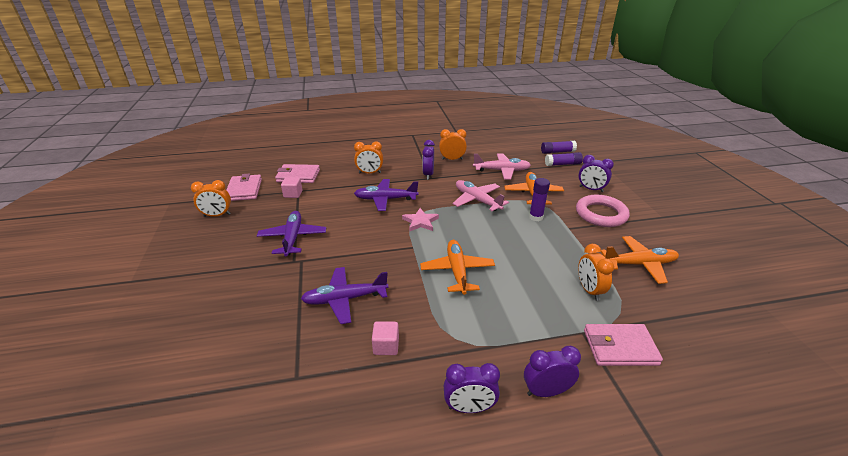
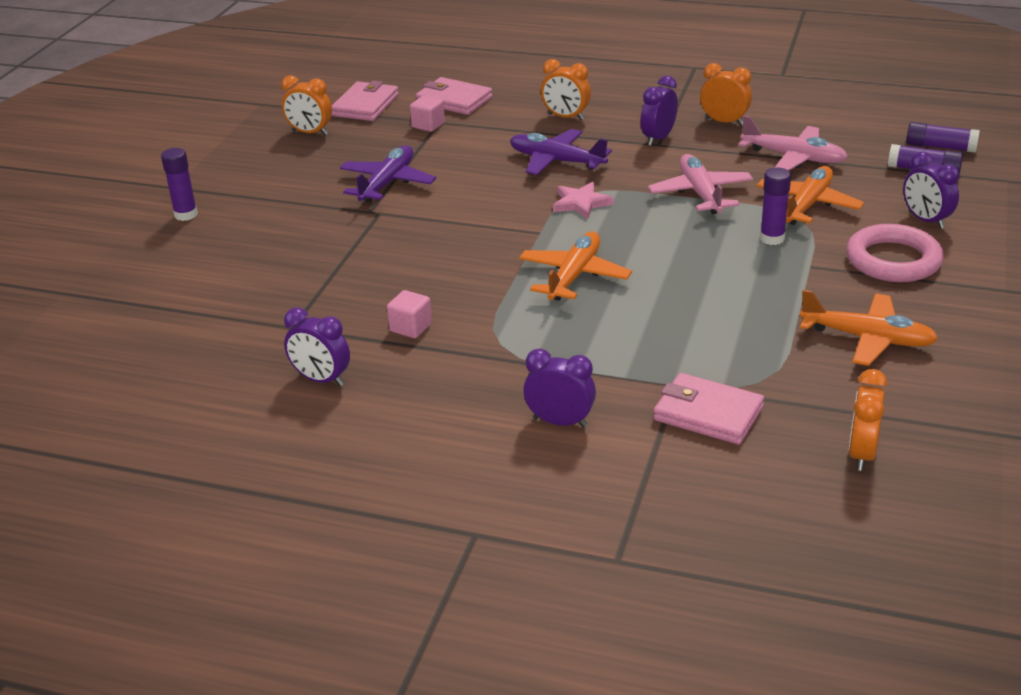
camera: 30 degrees right, 0 degrees up
purple plane [301,267,389,324] -> none
purple clock [444,363,500,413] -> purple clock moved to [284,307,350,386]
orange clock [578,244,614,301] -> orange clock moved to [848,369,887,471]
none -> purple glue stick [161,148,198,221]

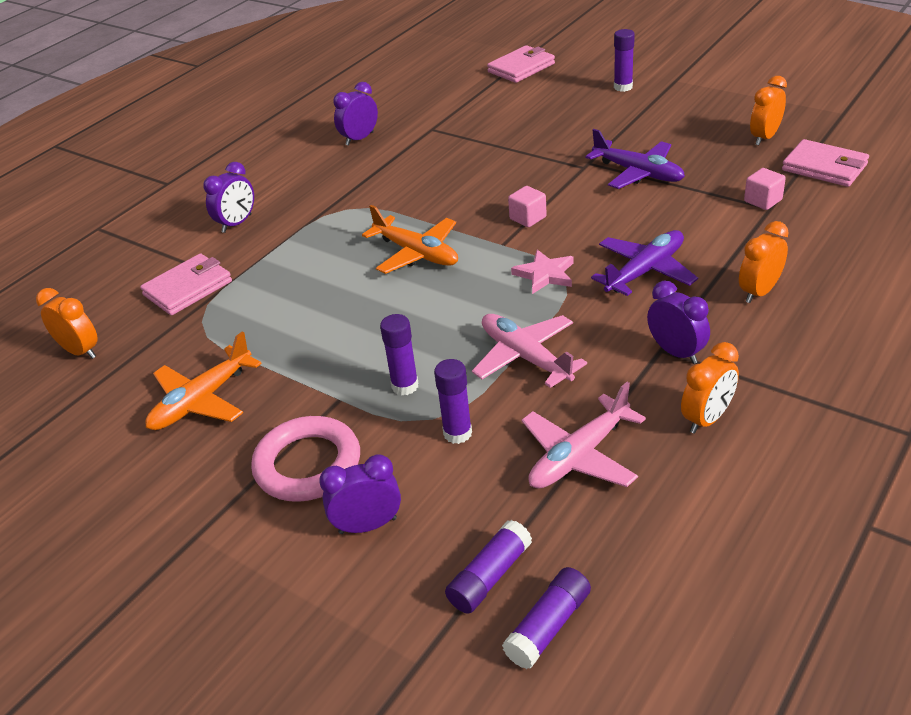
camera: 110 degrees right, 5 degrees up
pink cube [387,290,432,338] -> pink cube moved to [508,186,547,227]
pink wallet [416,77,493,115] -> pink wallet moved to [487,45,555,83]
pink plane [648,154,753,214] -> pink plane turned 135 degrees counterclockwise [472,314,587,388]
orange plane [757,166,864,225] -> purple glue stick [434,359,472,444]

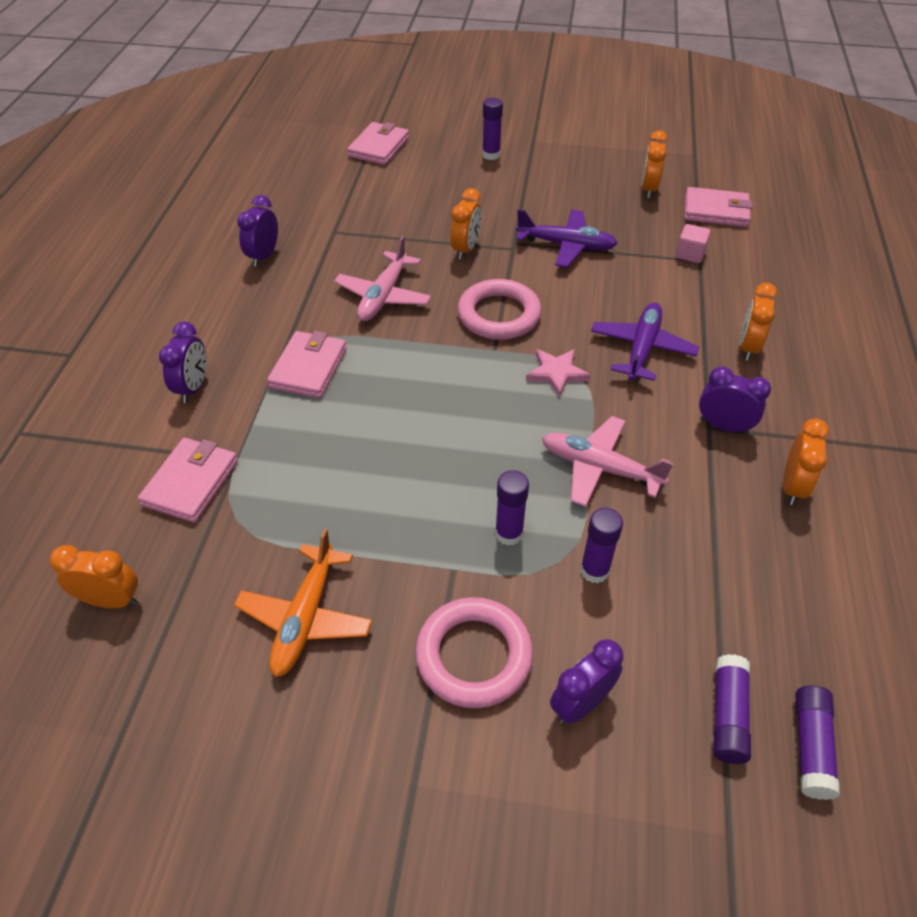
camera: 30 degrees left, 10 degrees up
orange plane [362,205,458,274] -> none
pink cube [508,186,547,227] -> pink ring [458,279,541,340]
pink plane [522,382,646,489] -> pink plane moved to [334,236,431,321]
none -> pink wallet [267,331,347,398]
none -> orange clock [451,188,481,260]

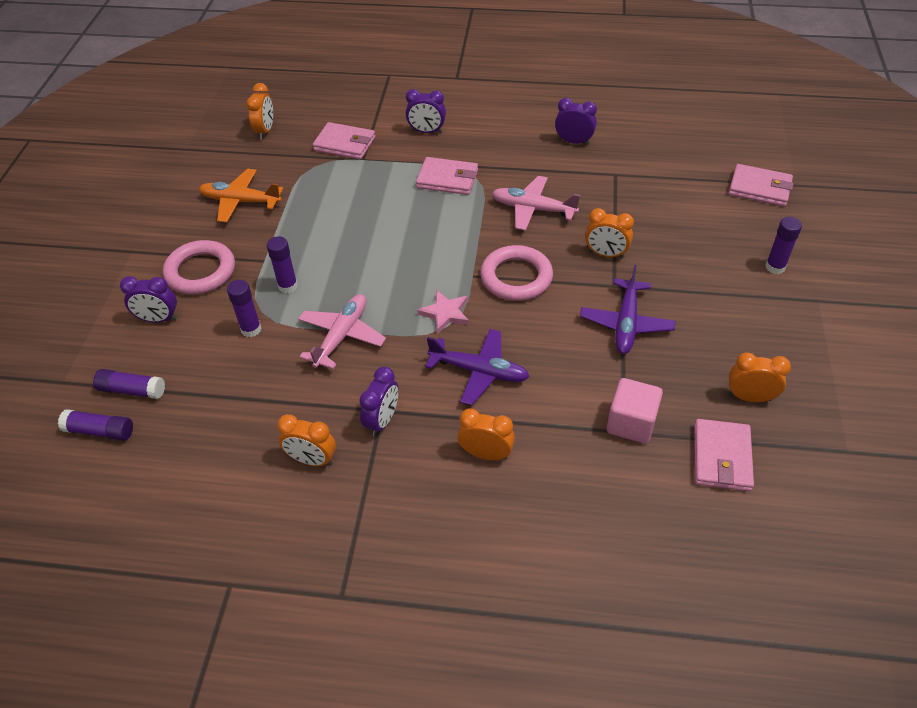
camera: 90 degrees right, 0 degrees up
purple clock [550,639,623,724] -> purple clock turned 135 degrees clockwise [120,276,177,323]
pink cube [676,224,711,263] -> pink cube [607,378,663,443], size x1.55

